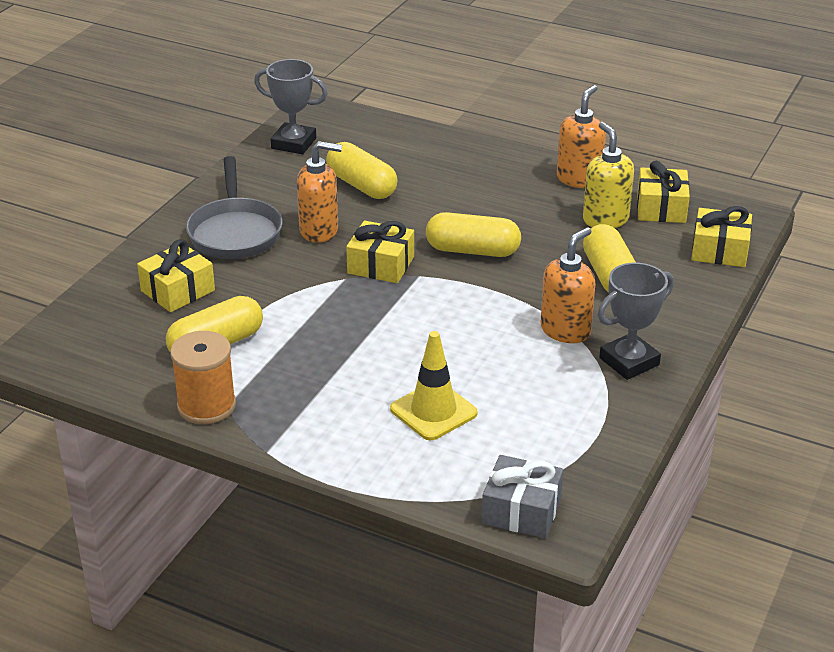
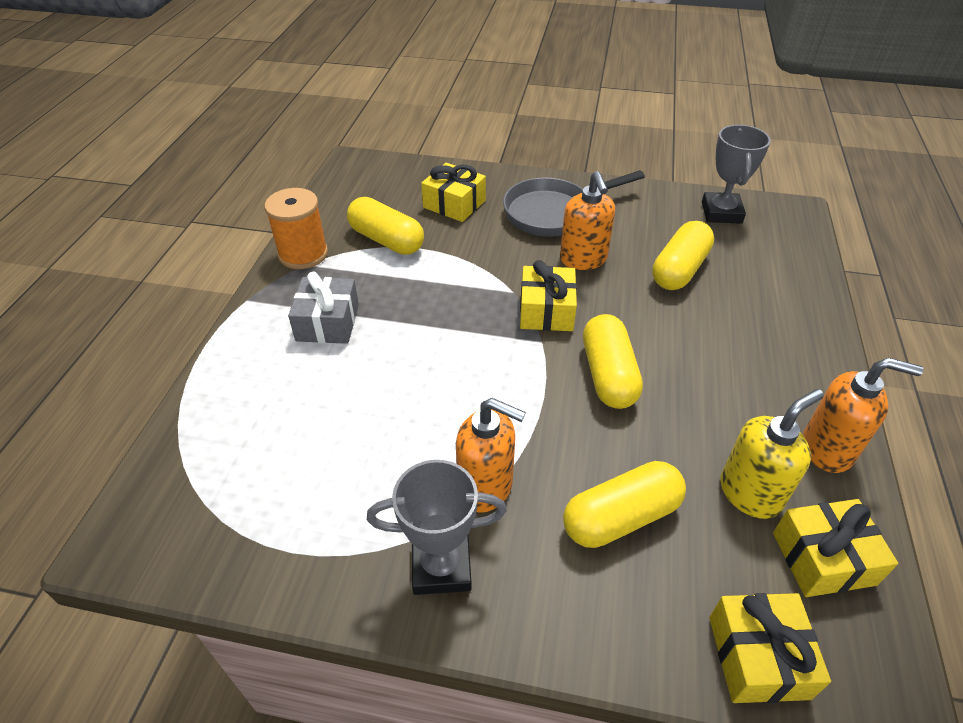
camera: 75 degrees right, 10 degrees up
yellow traffic cone [390,331,478,440] -> none
grey gift [482,455,563,538] -> grey gift moved to [288,271,359,344]
grey trophy [597,263,674,380] -> grey trophy turned 45 degrees counterclockwise [367,460,506,595]

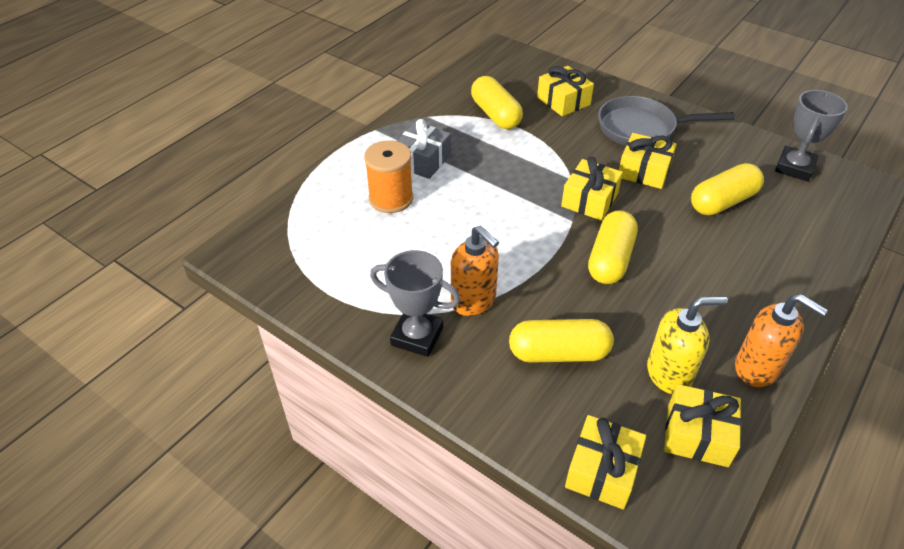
camera: 25 degrees right, 0 degrees up
orange spool [264,188,328,269] -> orange spool moved to [364,140,413,213]
orange soap dispenser [560,171,615,270] -> yellow gift [619,133,677,189]

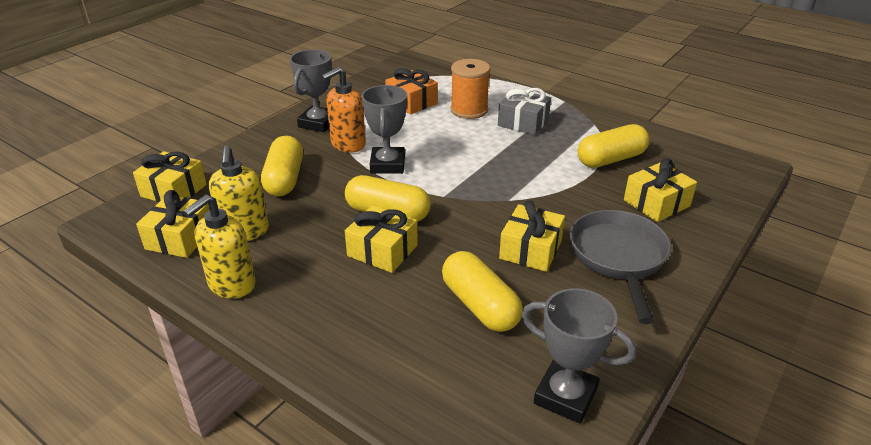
camera: 90 degrees right, 10 degrees down
yellow gift [561,157,623,220] -> yellow gift moved to [345,205,418,273]
orange soap dispenser [735,294,828,387] -> yellow soap dispenser [183,195,256,299]
none -> grey trophy [362,85,407,174]
none -> orange gift [385,68,438,115]

